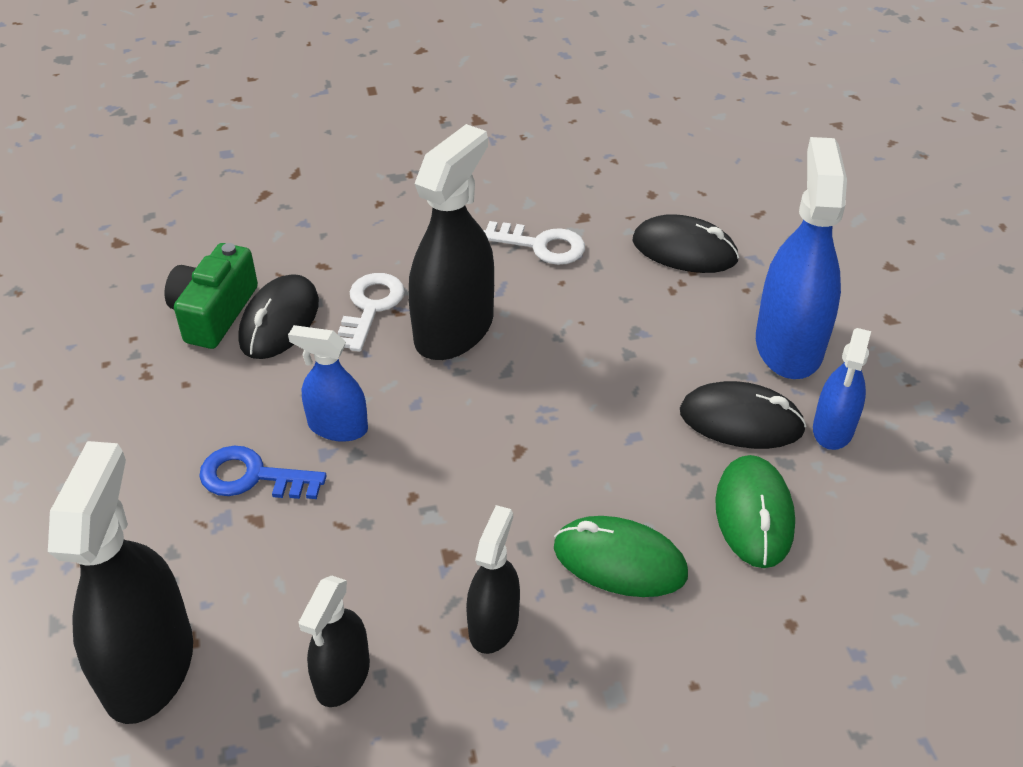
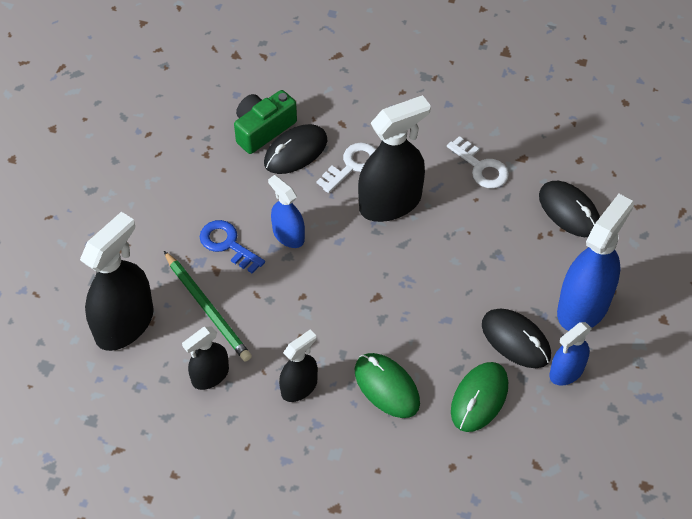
camera: 30 degrees right, 10 degrees up
none -> green pencil [164,251,252,361]

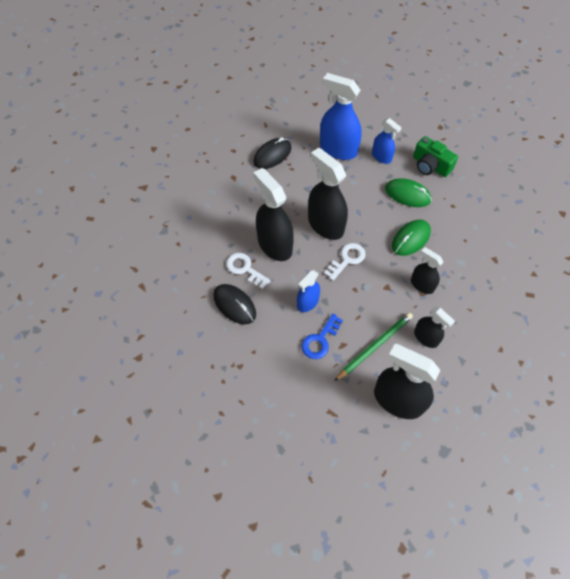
camera: 95 degrees left, 5 degrees up
green camera [234,90,297,154] -> green camera moved to [413,136,458,177]
white key [447,136,509,189] -> white key moved to [324,243,366,281]
black mouse [482,309,551,368] -> none
none -> black spray bottle [308,148,348,240]

